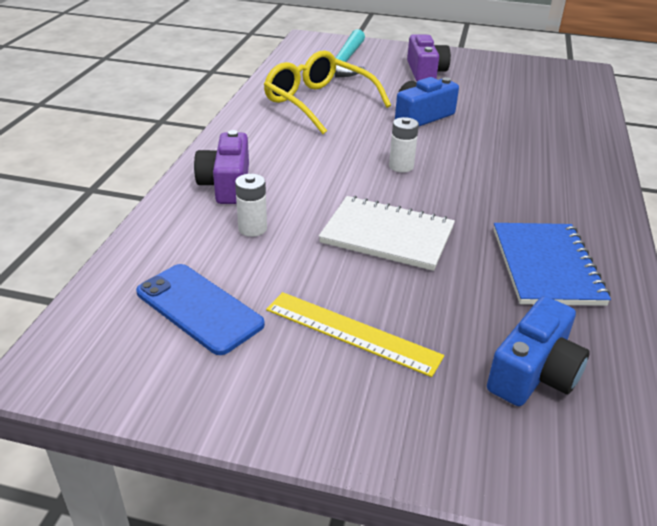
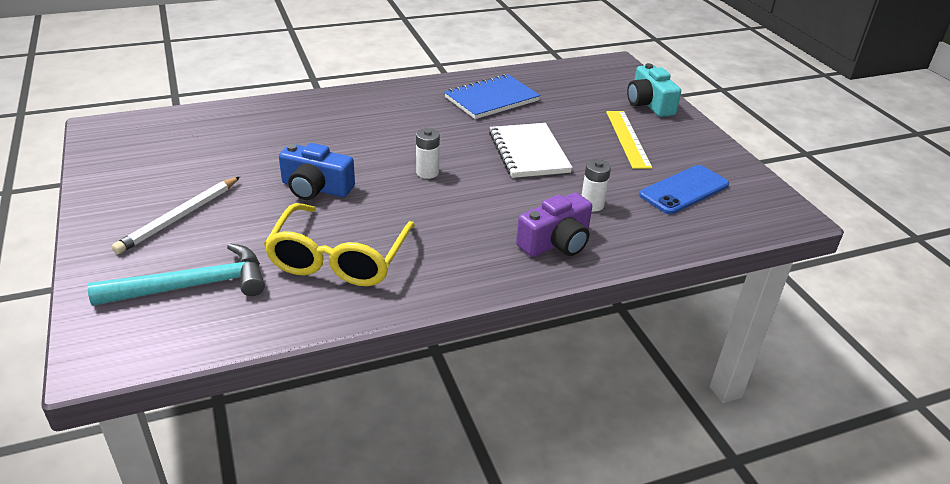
camera: 125 degrees left, 0 degrees up
blue phone [136,264,265,355] -> blue phone turned 45 degrees clockwise [639,165,729,214]
purple camera [407,34,451,81] -> white pencil [112,177,240,254]
blue camera [487,296,590,406] -> none
none -> turquoise camera [627,63,681,117]

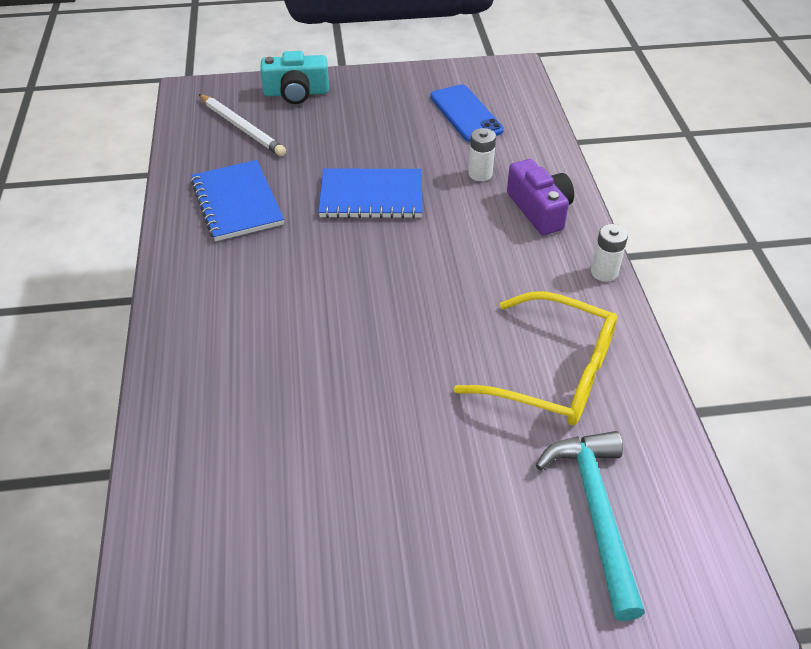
camera: 75 degrees left, 10 degrees up
white pencil [112,177,240,254] -> white pencil moved to [199,94,286,156]
blue camera [279,143,355,200] -> none
white battery [416,128,440,179] -> white battery moved to [591,224,628,282]
white notebook [489,123,573,178] -> blue notebook [318,169,422,218]
yellow ruler [606,111,652,169] -> none

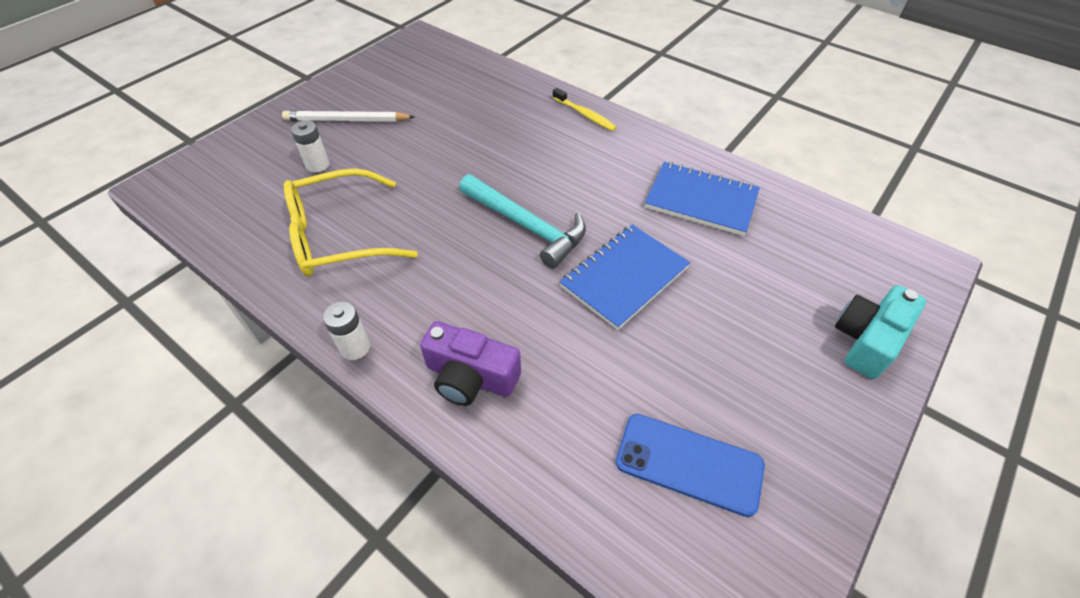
camera: 135 degrees right, 5 degrees up
white pencil [199,94,286,156] -> white pencil moved to [282,110,415,122]
white battery [468,128,496,181] -> white battery moved to [291,120,330,173]
turquoise hammer [536,431,645,621] -> turquoise hammer moved to [459,174,586,269]
none -> yellow toothbrush [552,88,617,131]

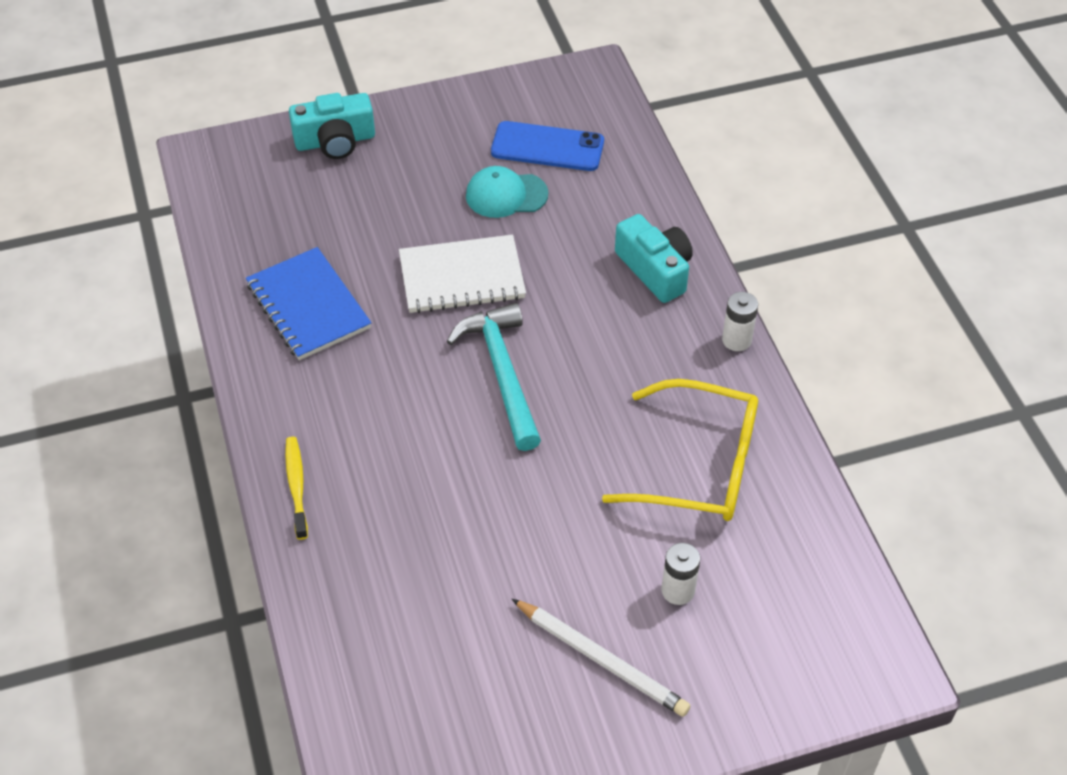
camera: 145 degrees left, 0 degrees up
purple camera [420,321,521,406] -> turquoise camera [615,214,693,303]
blue notebook [560,224,690,330] -> white notebook [399,235,526,313]
blue phone [616,414,765,517] -> blue phone turned 45 degrees counterclockwise [491,121,604,171]
none -> turquoise cap [466,166,548,218]

